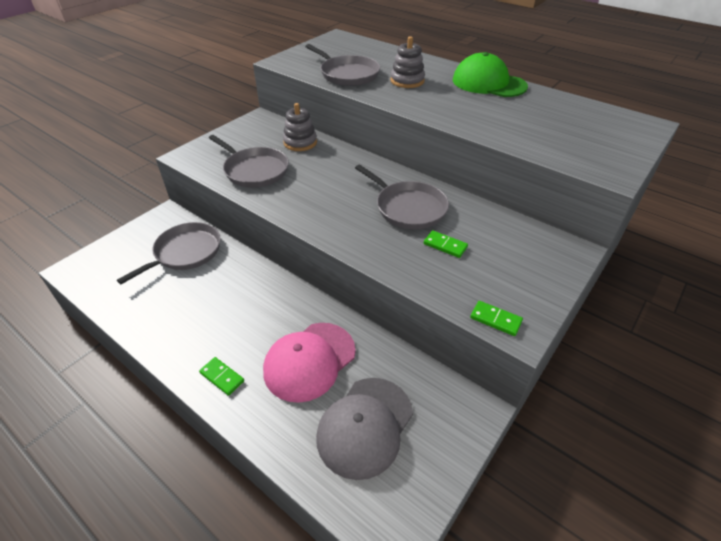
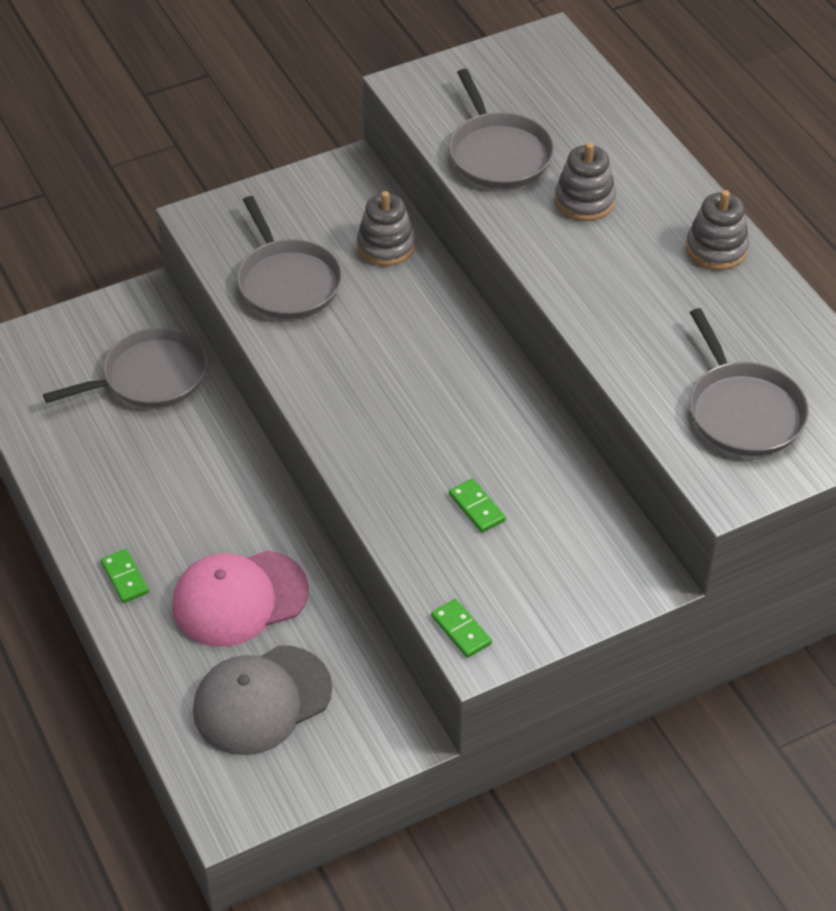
camera: 25 degrees right, 5 degrees up
grey pan [355,164,449,229] -> grey pan moved to [689,308,809,456]
green cap [453,52,528,97] -> grey stacking toy [686,190,749,270]

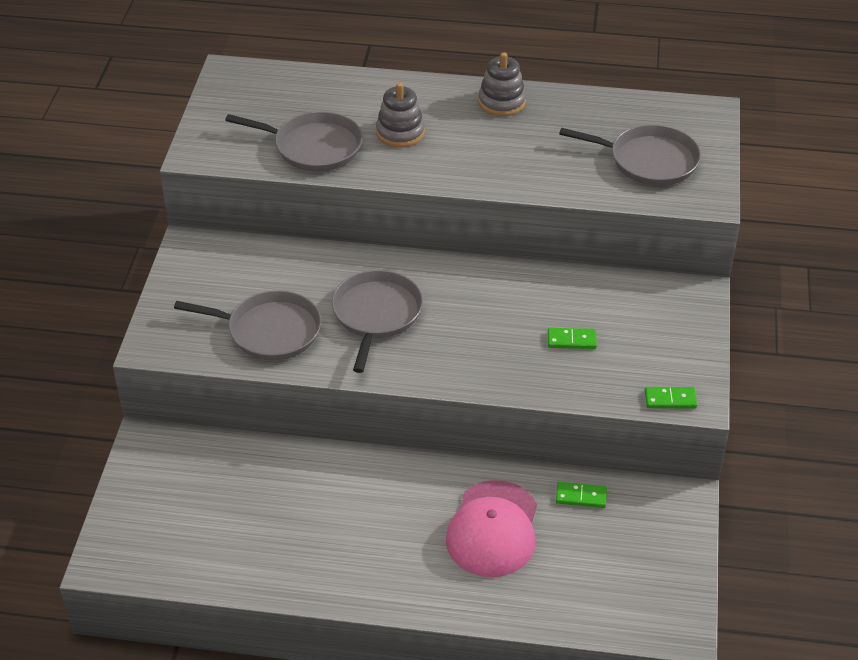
camera: 55 degrees left, 5 degrees down
grey pan [43,327,207,408] -> grey pan moved to [332,270,423,373]
green domino [101,549,149,603] -> green domino moved to [556,482,607,508]
grey cap [193,645,332,755] -> none
grey stacking toy [357,191,415,266] -> none

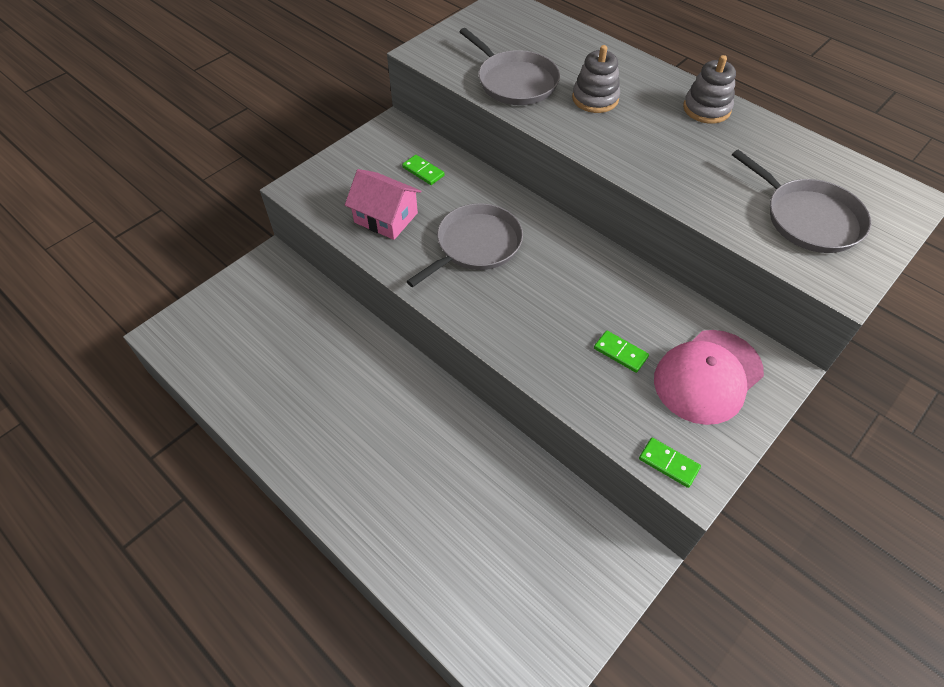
camera: 35 degrees right, 10 degrees up
grey pan [174,290,321,360] -> pink house [345,169,421,240]
pink cap [446,480,537,577] -> pink cap moved to [654,330,764,425]
green domino [556,482,607,508] -> green domino moved to [402,155,445,185]

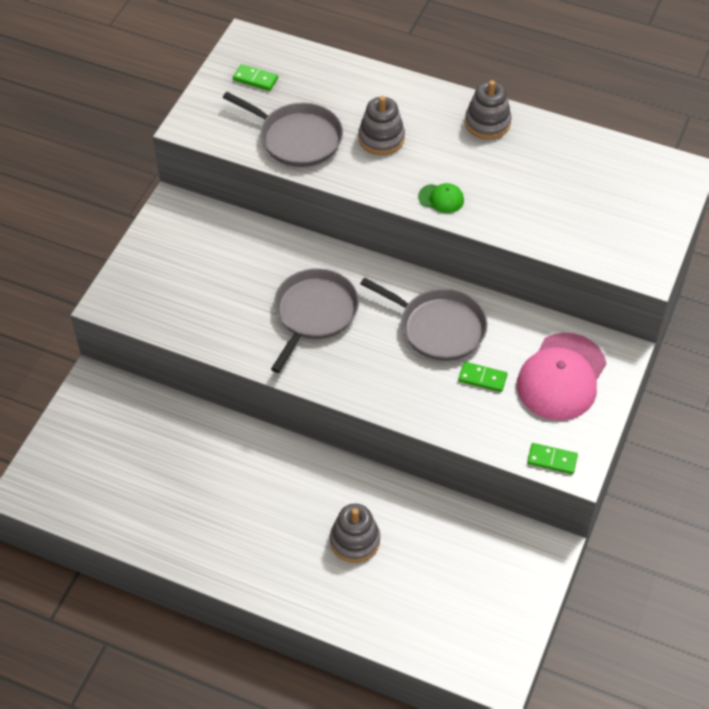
camera: 20 degrees left, 0 degrees up
pink house [345,169,421,240] -> none
green domino [402,155,445,185] -> green domino moved to [233,64,278,91]
grey pan [732,149,871,253] -> grey pan moved to [360,277,487,361]
none -> grey stacking toy [330,503,380,563]
none -> green cap [418,183,464,213]

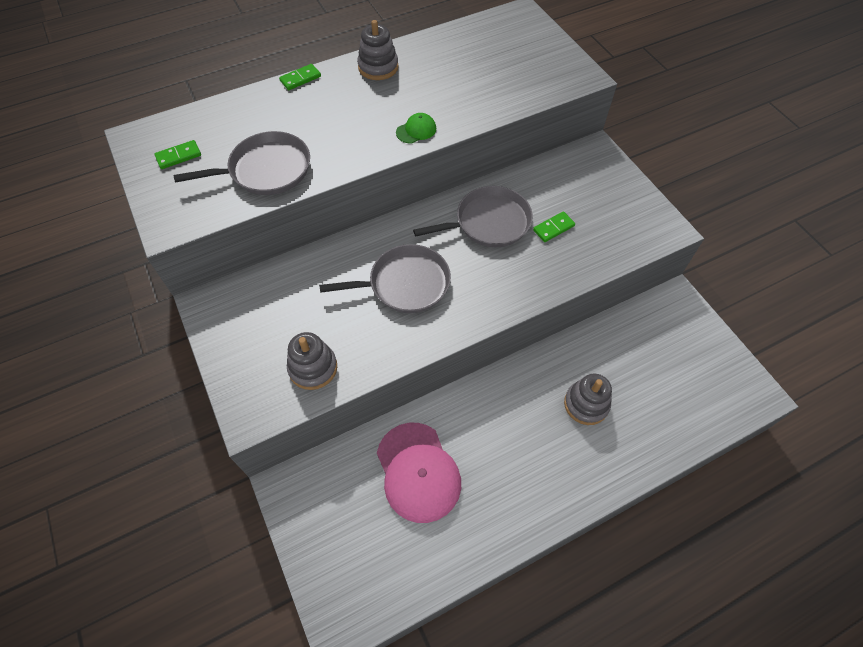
camera: 50 degrees left, 5 degrees up
grey pan [271,268,359,373] -> grey pan turned 105 degrees clockwise [319,244,451,313]
grey stacking toy [358,96,405,155] -> grey stacking toy moved to [287,332,337,390]
pink cap [517,333,606,421] -> pink cap moved to [377,423,461,523]
green domino [527,443,578,474] -> green domino moved to [279,64,321,90]

